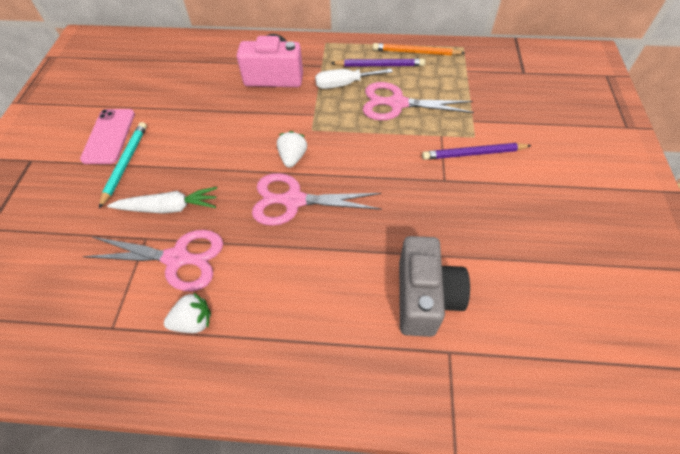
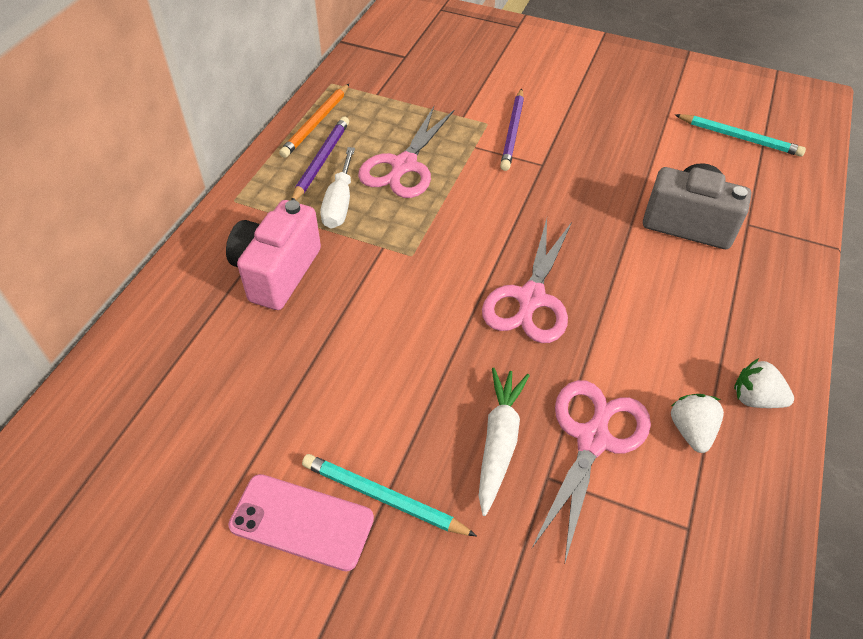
camera: 75 degrees left, 5 degrees down
white strawberry [277,131,307,168] -> white strawberry moved to [734,358,794,408]
none -> turquoise pencil [675,114,806,157]

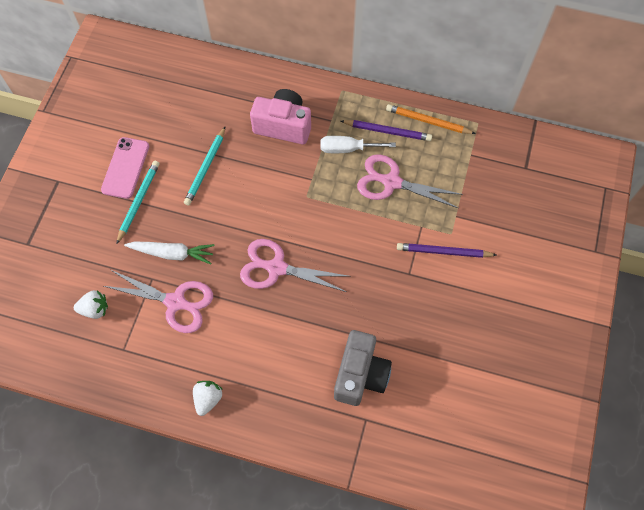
camera: 85 degrees right, 15 degrees up
white strawberry [671,394,724,453] -> white strawberry moved to [74,290,108,319]
turquoise pencil [675,114,806,157] -> turquoise pencil moved to [184,126,226,206]

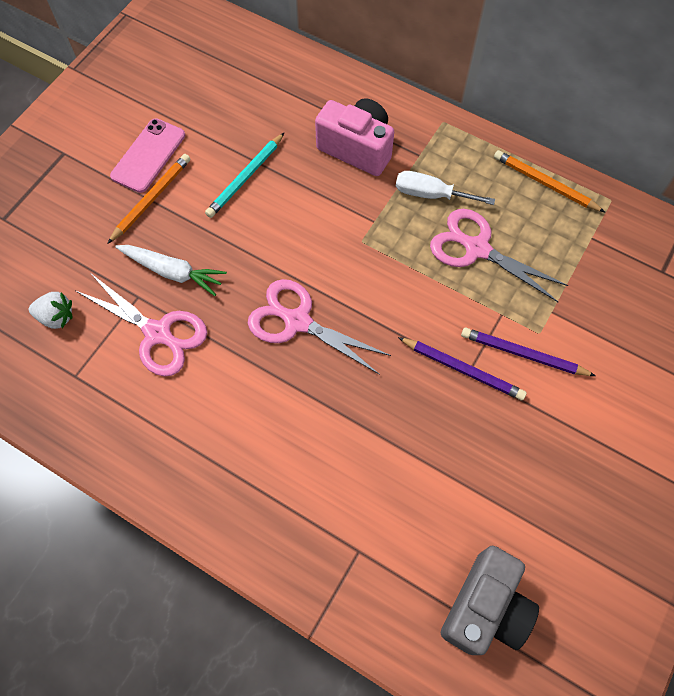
camera: 15 degrees right, 0 degrees up
turquoise pencil [116,161,160,244] -> orange pencil [107,154,190,244]
white strawberry [193,381,223,416] -> none
grey camera [334,330,392,406] -> grey camera moved to [441,546,539,655]
purple pencil [341,120,432,141] -> purple pencil moved to [398,337,527,400]

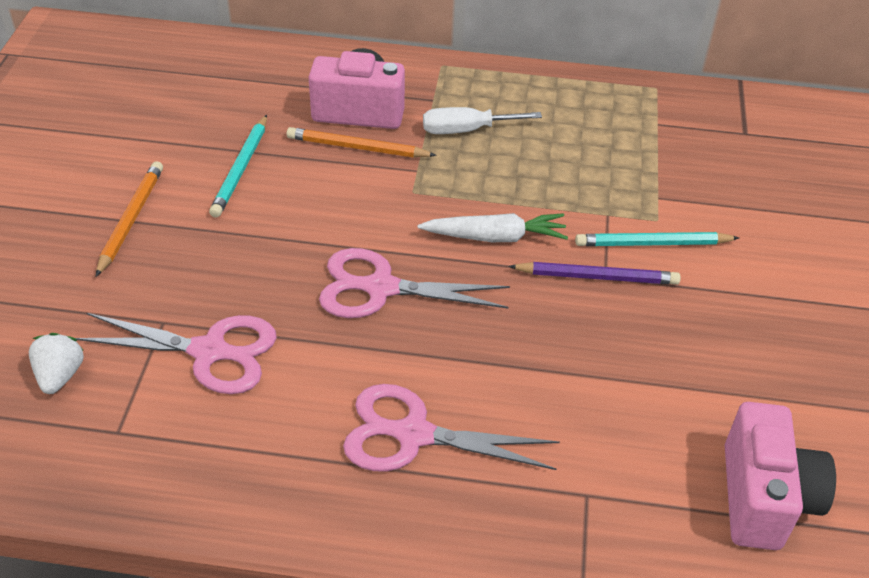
camera: 25 degrees left, 20 degrees down
white strawberry [29,292,72,329] -> white strawberry turned 75 degrees counterclockwise [29,333,84,394]
pink phone [110,118,185,193] -> none
white carrot [115,245,227,296] -> white carrot moved to [418,213,568,242]
pink scissors [430,209,568,302] -> pink scissors moved to [343,384,560,471]
grey camera [441,546,539,655] -> pink camera [725,402,836,550]
purple pencil [461,328,596,376] -> turquoise pencil [575,232,739,246]
orange pencil [494,150,605,212] -> orange pencil moved to [287,127,437,158]

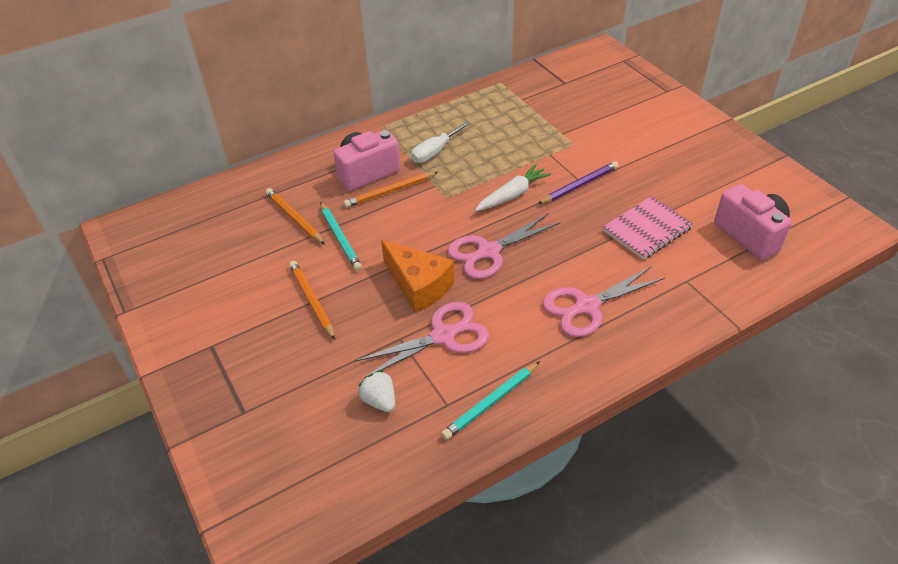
camera: 35 degrees left, 0 degrees up
turquoise pencil [575,232,739,246] -> turquoise pencil moved to [441,361,540,440]
none -> orange pencil [266,188,325,245]
none -> orange cheese [381,240,455,313]
none -> pink notebook [603,196,693,260]

